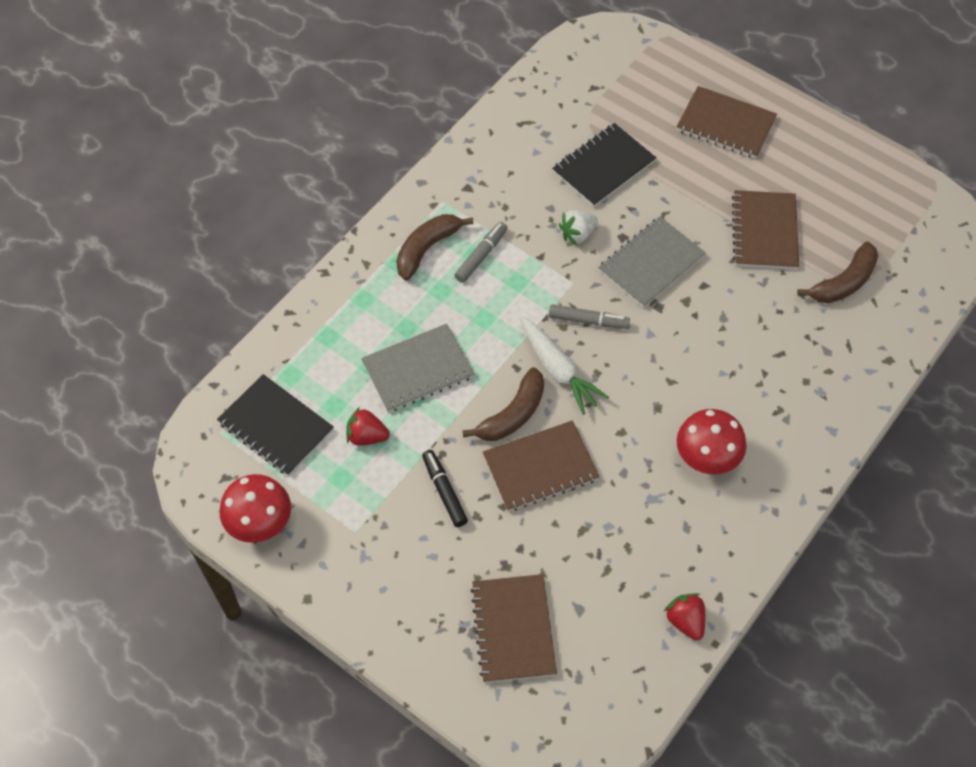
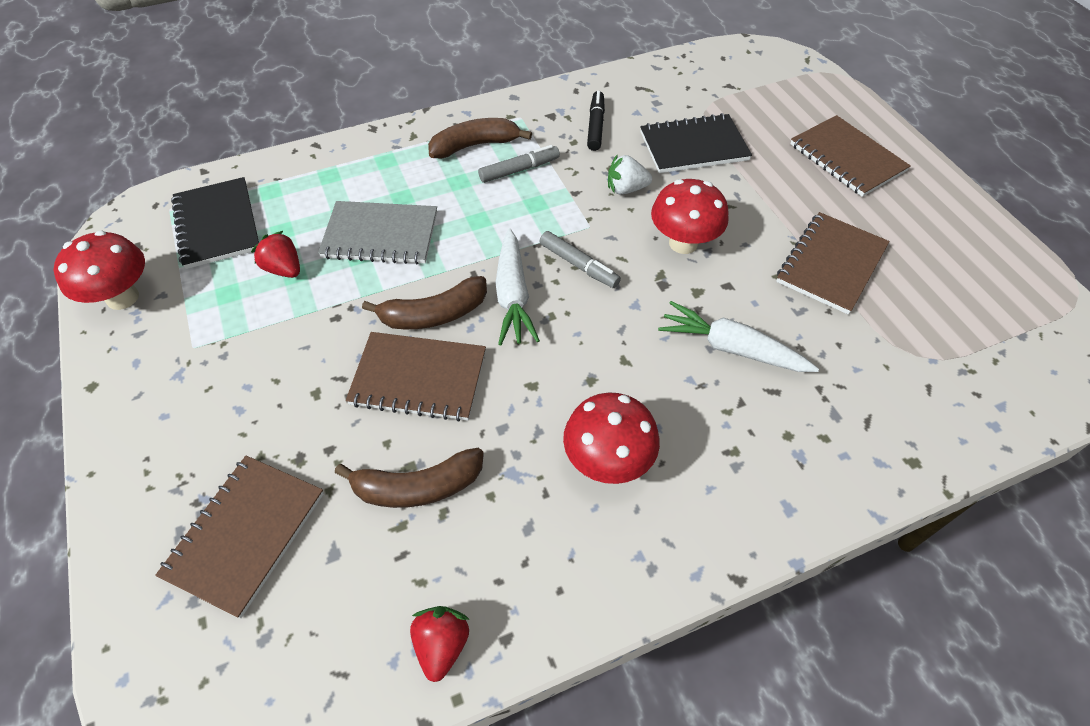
camera: 30 degrees right, 5 degrees down
black marker [422,450,468,527] -> black marker moved to [587,91,605,151]
grey notebook [598,216,706,308] -> red mushroom [651,179,729,254]
brown banana [797,242,878,303] -> brown banana moved to [335,448,484,508]
none -> white carrot [658,301,819,372]

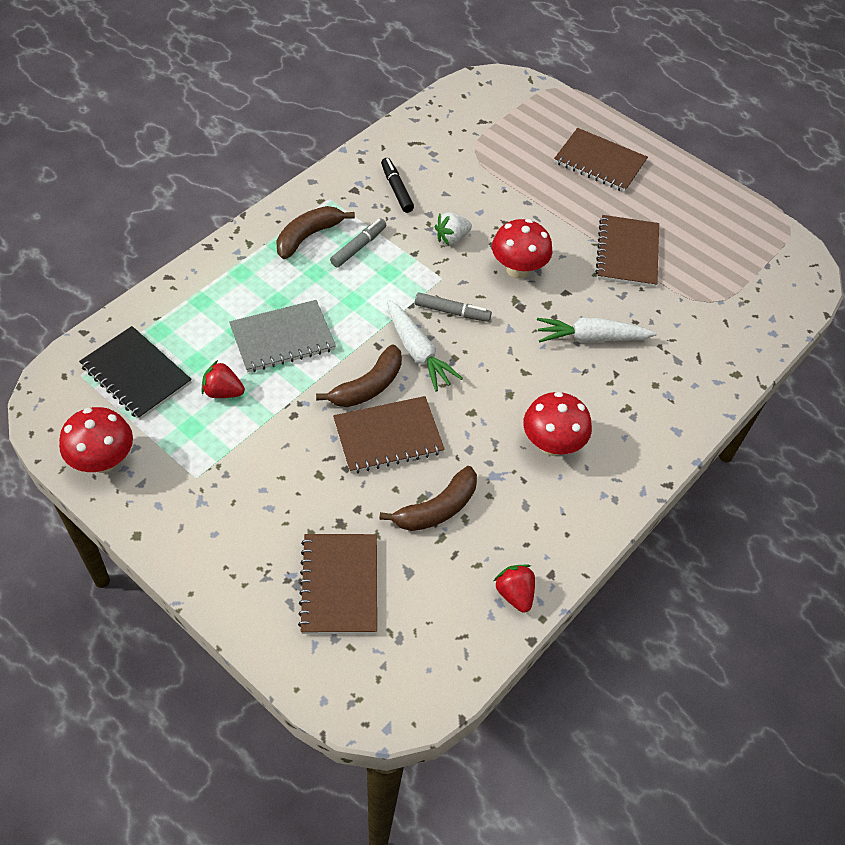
camera: 30 degrees left, 0 degrees up
black notebook [640,113,752,173] -> none

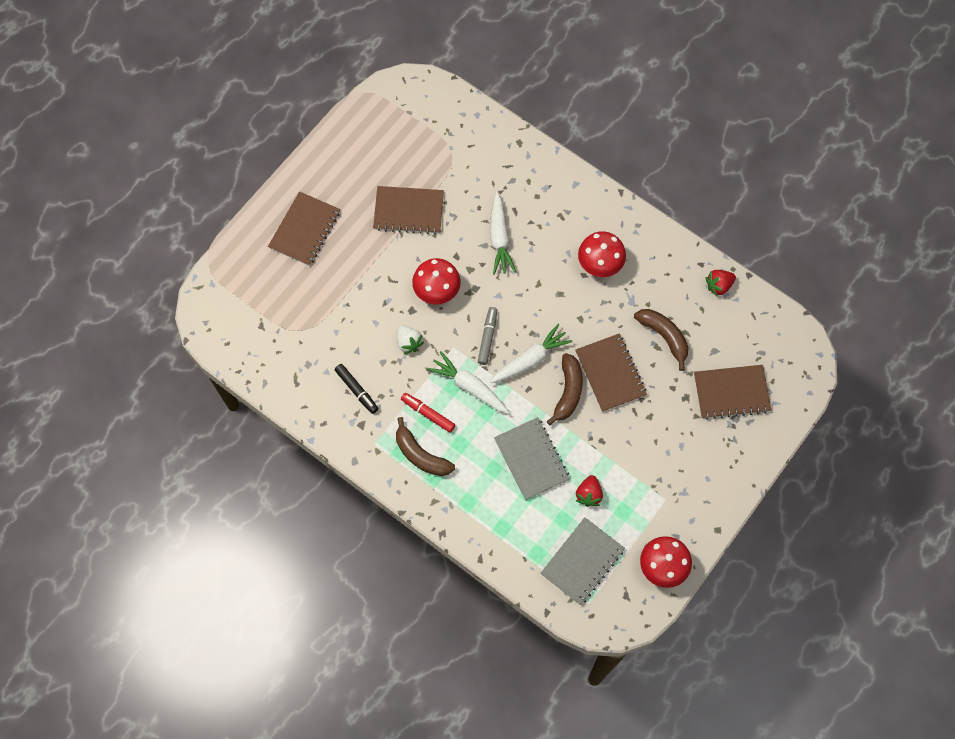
camera: 90 degrees left, 15 degrees up
black notebook [79,326,192,420] -> grey notebook [541,517,625,605]
brown banana [316,344,402,407] -> brown banana turned 60 degrees clockwise [547,353,583,425]
grey marker [330,219,386,268] -> red marker [401,393,455,433]
black marker [381,158,414,213] -> black marker turned 105 degrees counterclockwise [335,364,378,414]
none -> white carrot [427,351,509,413]

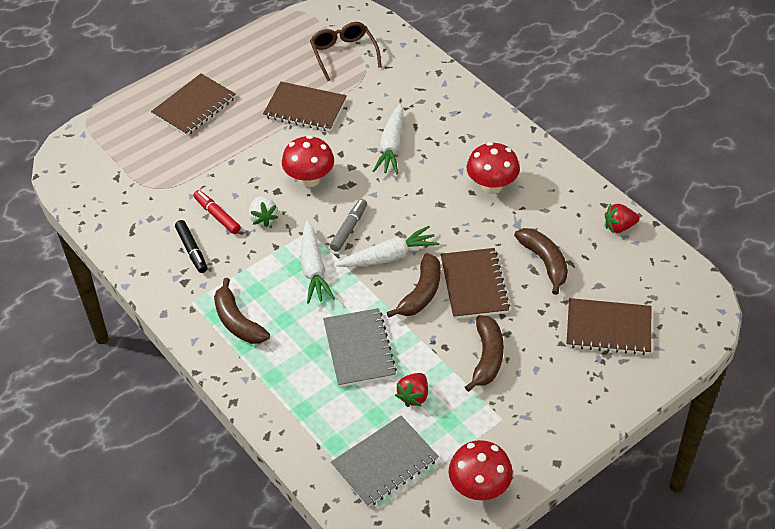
camera: 15 degrees right, 20 degrees down
red marker [401,393,455,433] -> red marker moved to [193,190,241,234]
white carrot [427,351,509,413] -> white carrot turned 150 degrees counterclockwise [301,221,335,304]
none -> brown glasses [310,22,382,81]
none -> brown banana [465,315,504,392]

